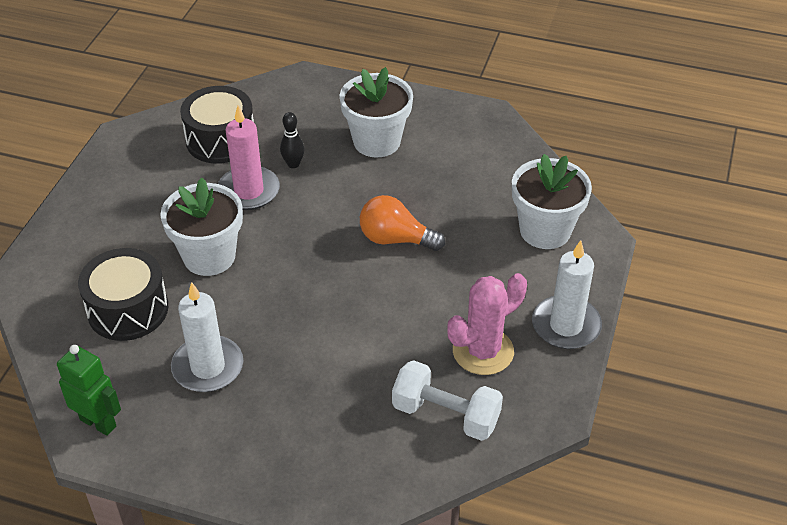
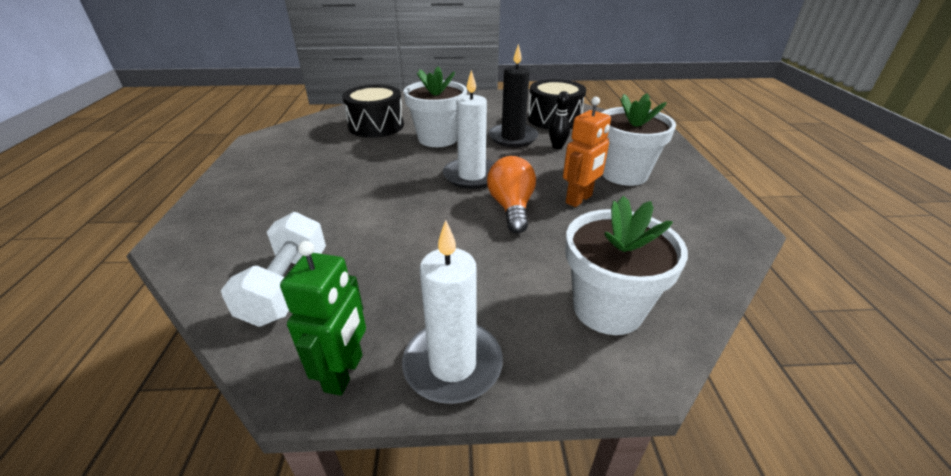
camera: 70 degrees right, 10 degrees down
green robot [57,345,121,436] -> green robot moved to [280,241,366,396]
white candle [171,282,243,392] -> white candle moved to [443,70,495,189]
pink candle [218,105,280,210] -> black candle [489,44,539,147]
pink cactus [447,273,527,375] -> none
none -> orange robot [563,97,611,207]

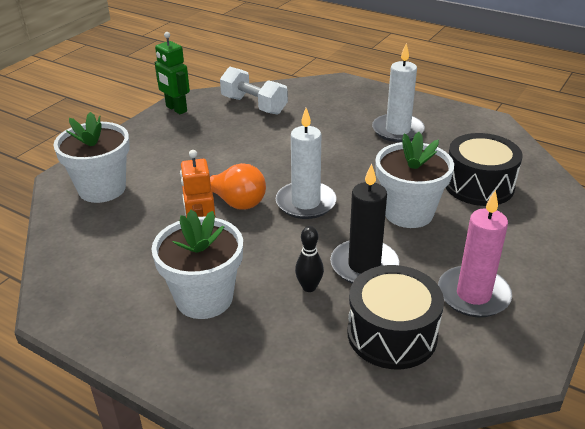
camera: 125 degrees right, 0 degrees up
white candle [402,220,503,404] -> white candle moved to [372,43,425,142]
none -> pink candle [438,190,512,317]

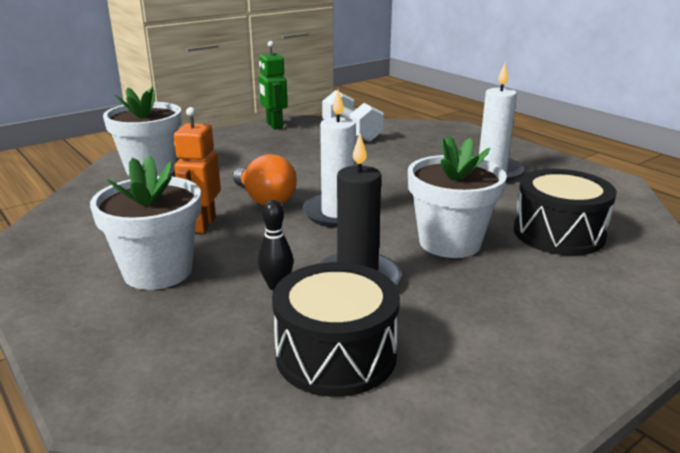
camera: 20 degrees right, 10 degrees down
pink candle [438,190,512,317] -> none

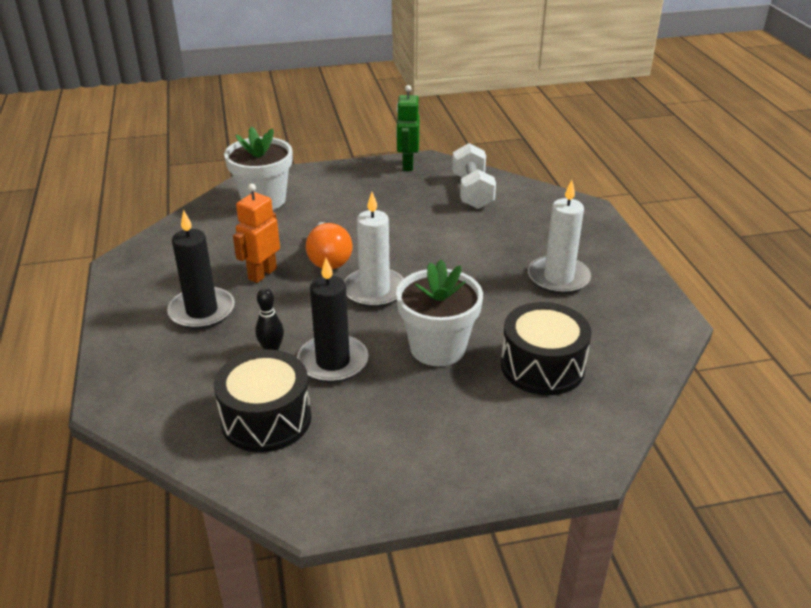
camera: 25 degrees right, 10 degrees up
white flower pot [90,156,201,290] -> black candle [167,210,235,329]

